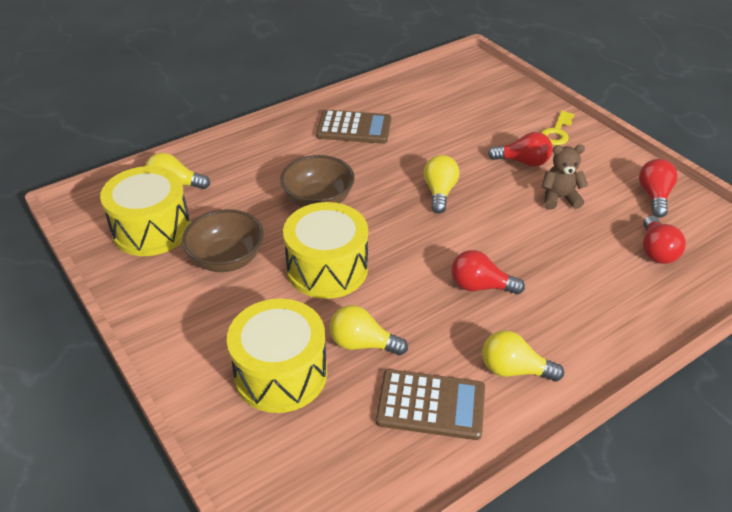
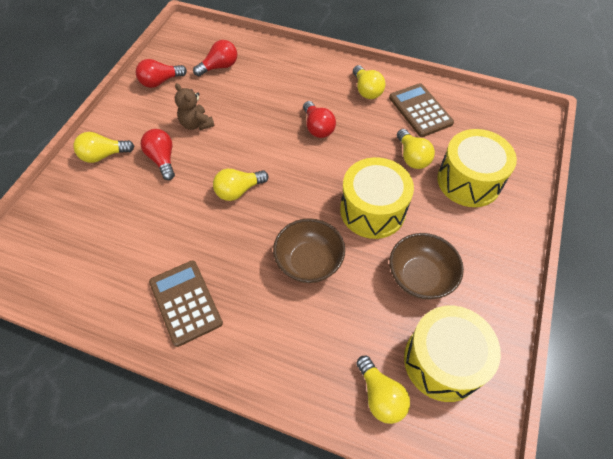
camera: 125 degrees left, 15 degrees up
yellow key [541,111,575,145] -> yellow light bulb [74,132,134,163]

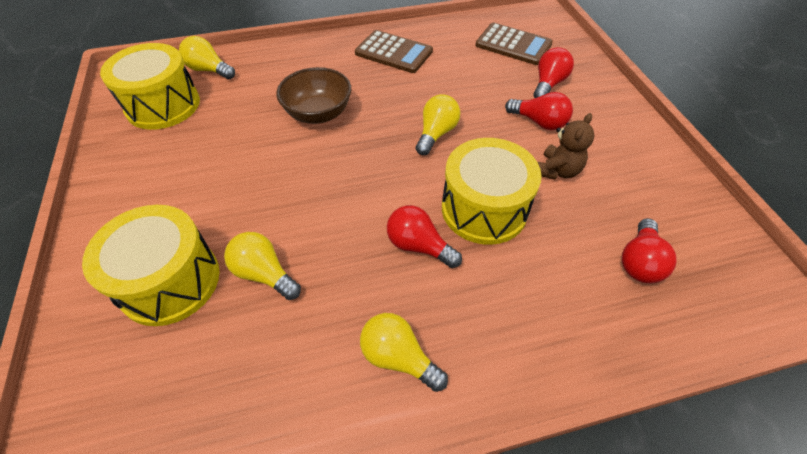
camera: 145 degrees right, 5 degrees down
yellow light bulb [74,132,134,163] -> none
red light bulb [136,59,187,88] -> red light bulb moved to [533,47,574,98]
brown teddy bear [175,83,215,130] -> brown teddy bear turned 105 degrees clockwise [538,113,595,180]
yellow drum [340,157,414,239] -> yellow drum moved to [442,138,542,245]
brown calculator [389,83,454,137] -> brown calculator moved to [476,23,553,65]
brown bowl [389,233,464,300] -> none

